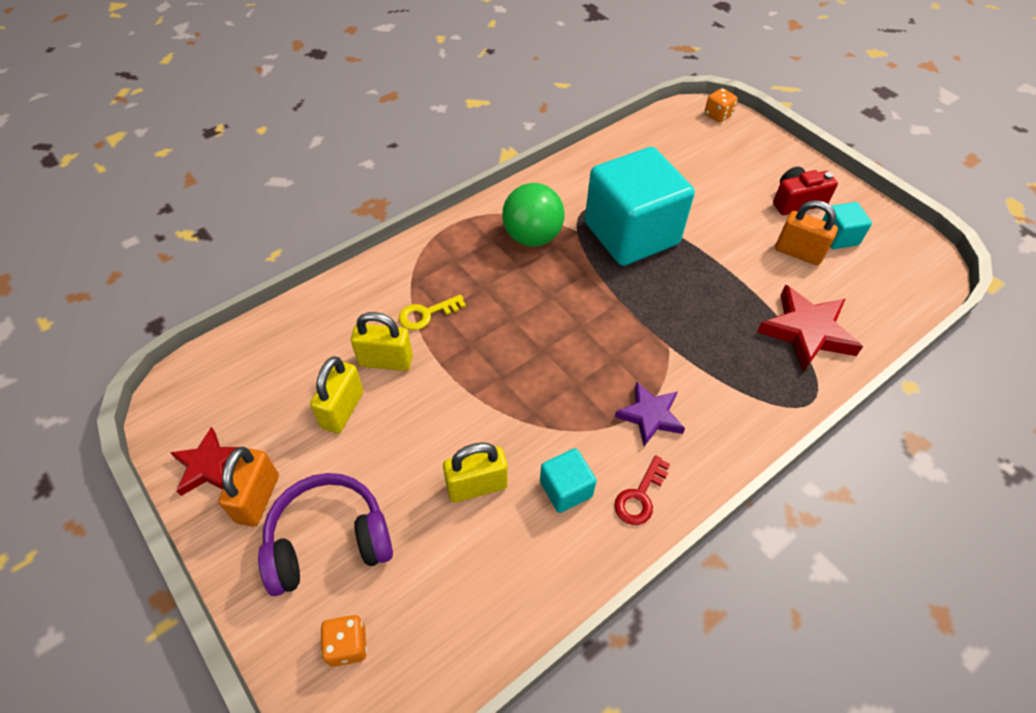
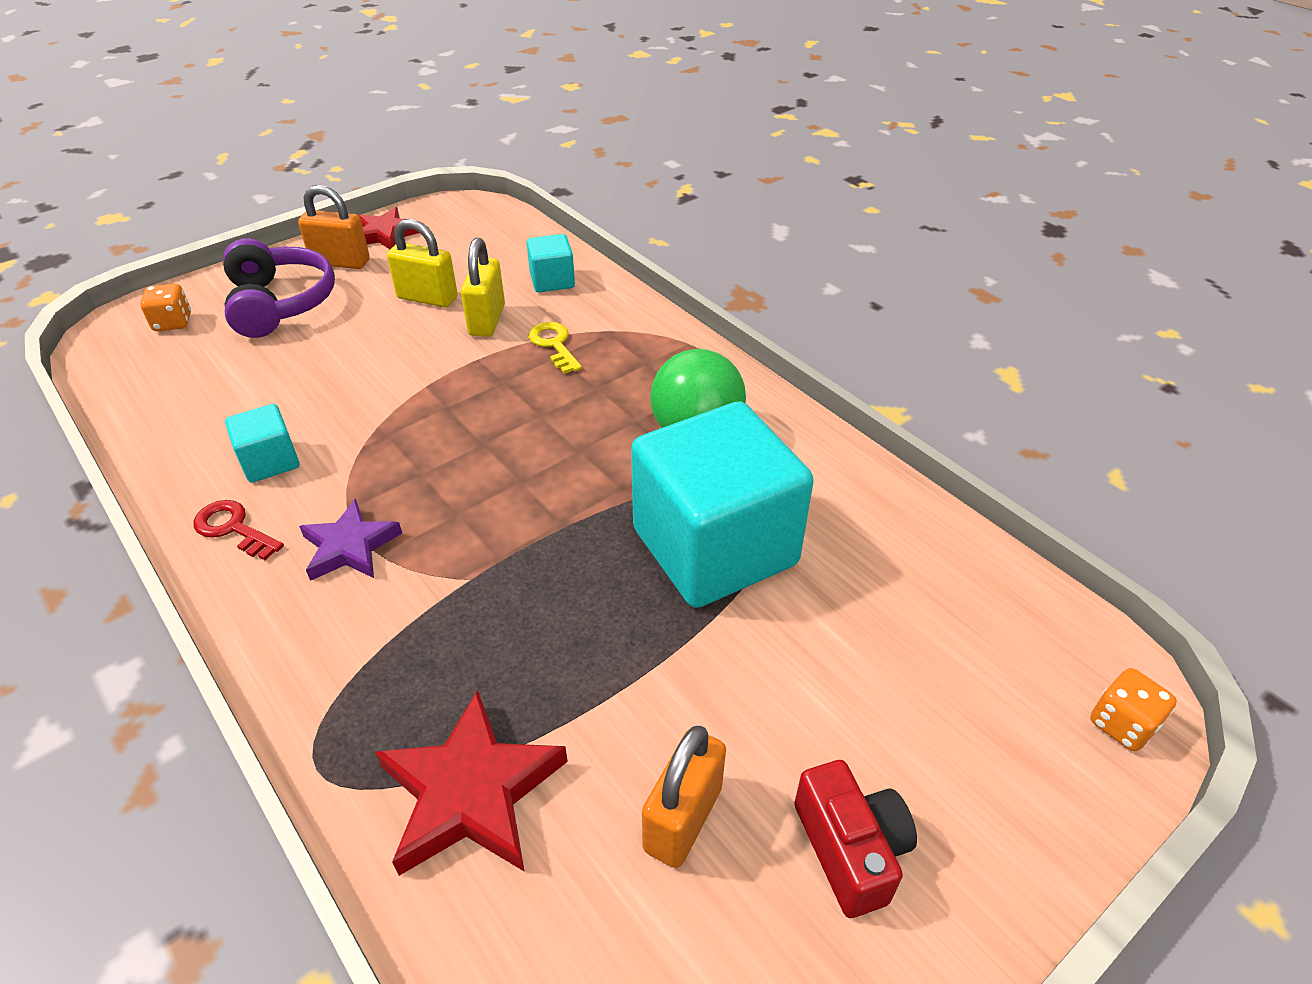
camera: 90 degrees right, 10 degrees down
yellow padlock [443,443,508,503] -> none
turquoise cube [822,202,872,249] -> turquoise cube moved to [527,234,575,292]

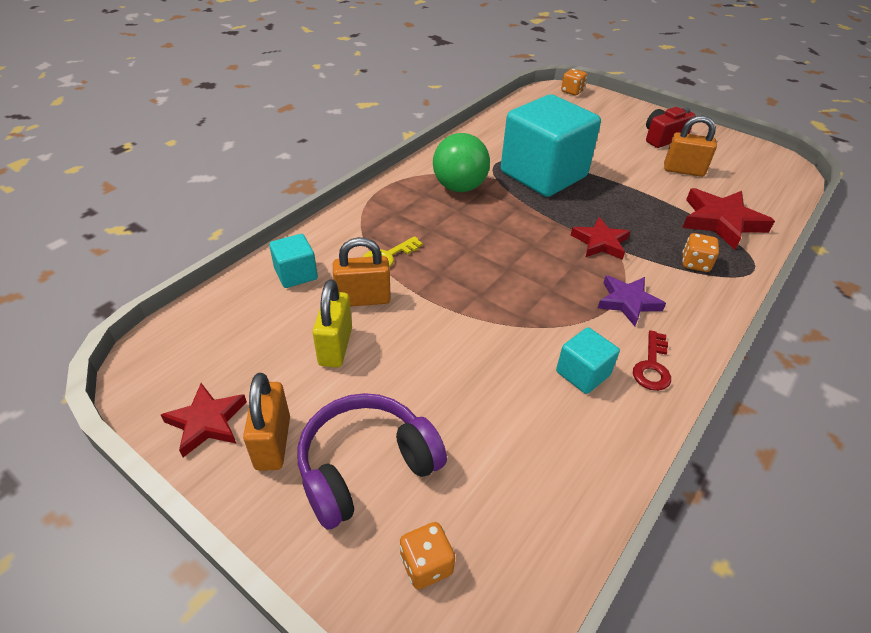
camera: 105 degrees left, 0 degrees up
yellow padlock [461,238,505,337] -> orange padlock [333,237,391,307]
none -> red star [571,217,631,260]
none -> orange dice [682,233,719,272]

